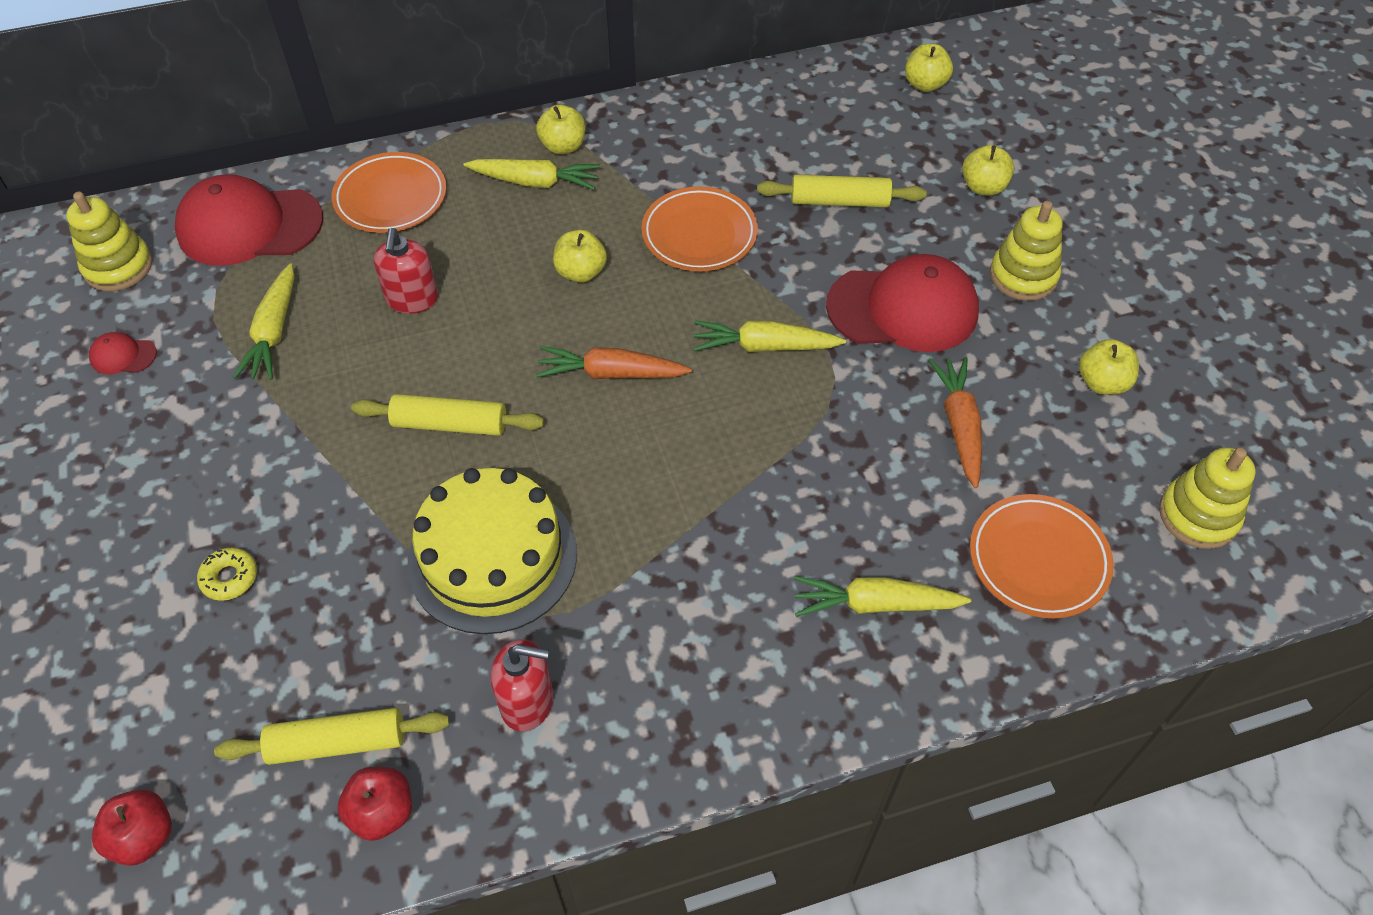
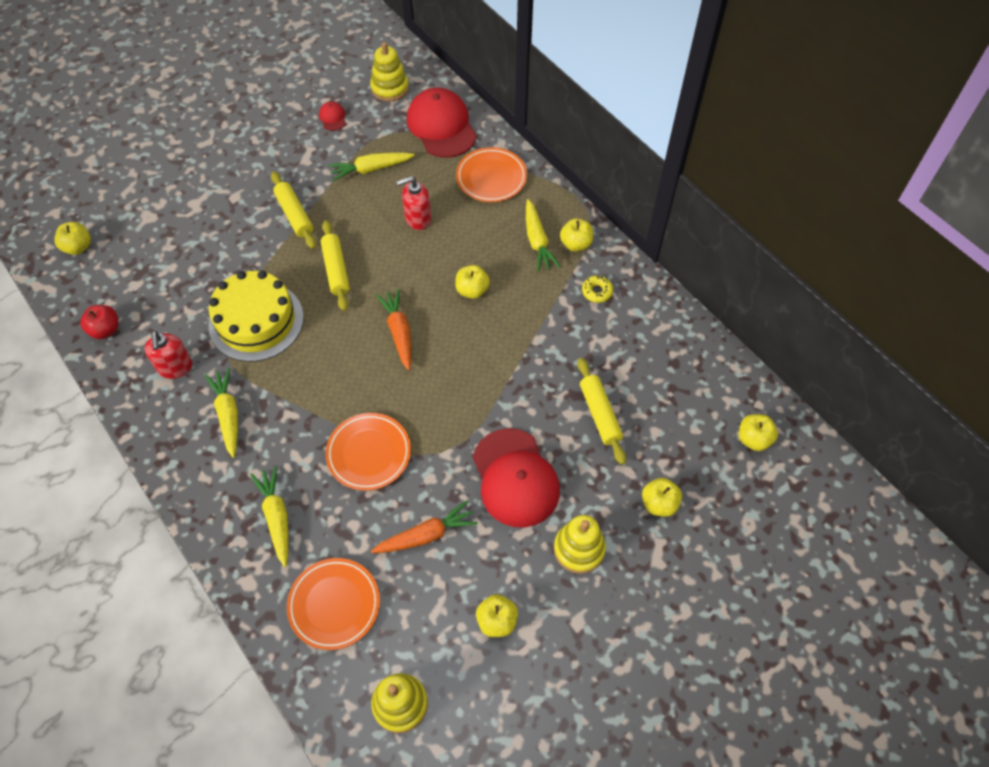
camera: 70 degrees right, 5 degrees up
red apple [92,789,172,866] -> yellow apple [54,222,91,255]
yellow donut [197,548,257,601] -> yellow donut moved to [582,275,613,303]
yellow rolling pin [214,708,450,765] -> yellow rolling pin moved to [271,172,317,249]
orange plate [641,186,758,271] -> orange plate moved to [326,413,411,491]
yellow carrot [693,321,846,352] -> yellow carrot moved to [205,368,238,458]

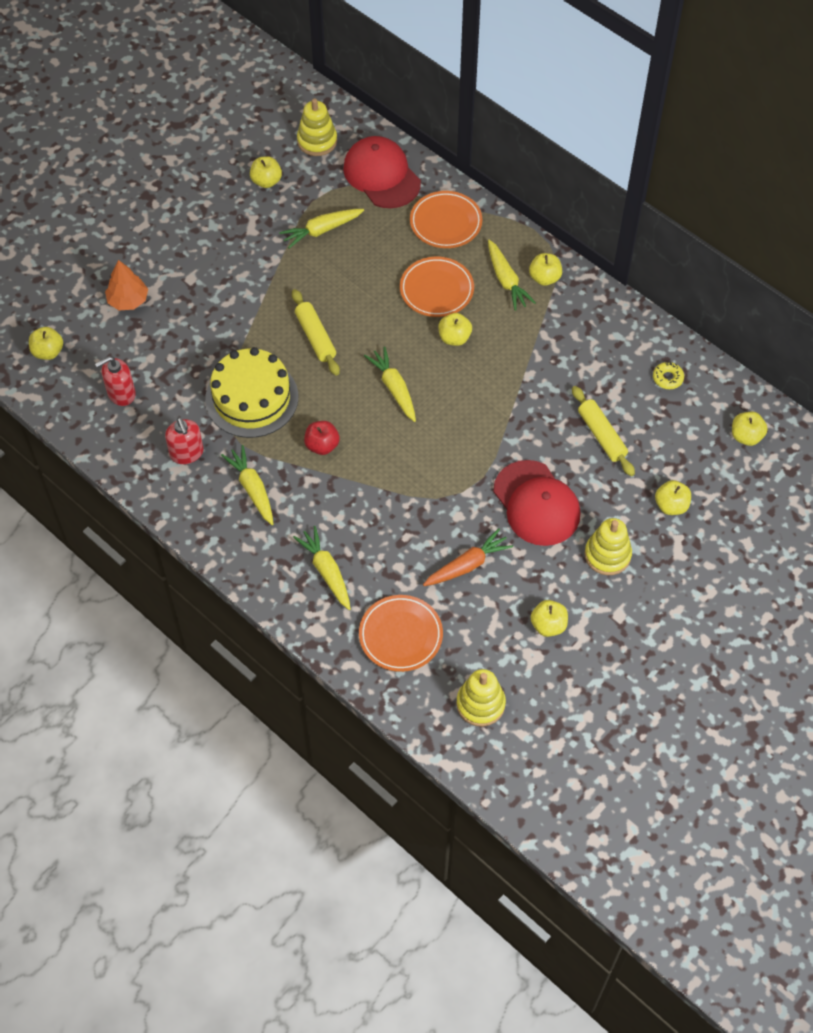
camera: 10 degrees left, 0 degrees up
red apple [80,305,118,339] -> red apple moved to [304,421,340,455]
yellow rolling pin [271,172,317,249] -> none
red cap [319,101,346,131] -> yellow apple [250,156,282,188]
orange plate [326,413,411,491] -> orange plate moved to [400,257,474,317]
orange carrot [376,289,411,371] -> yellow carrot [364,347,416,422]
red soap dispenser [397,176,431,230] -> red soap dispenser moved to [95,356,136,406]
yellow donut [582,275,613,303] -> yellow donut moved to [653,362,684,389]
none -> orange tree [105,260,148,310]

